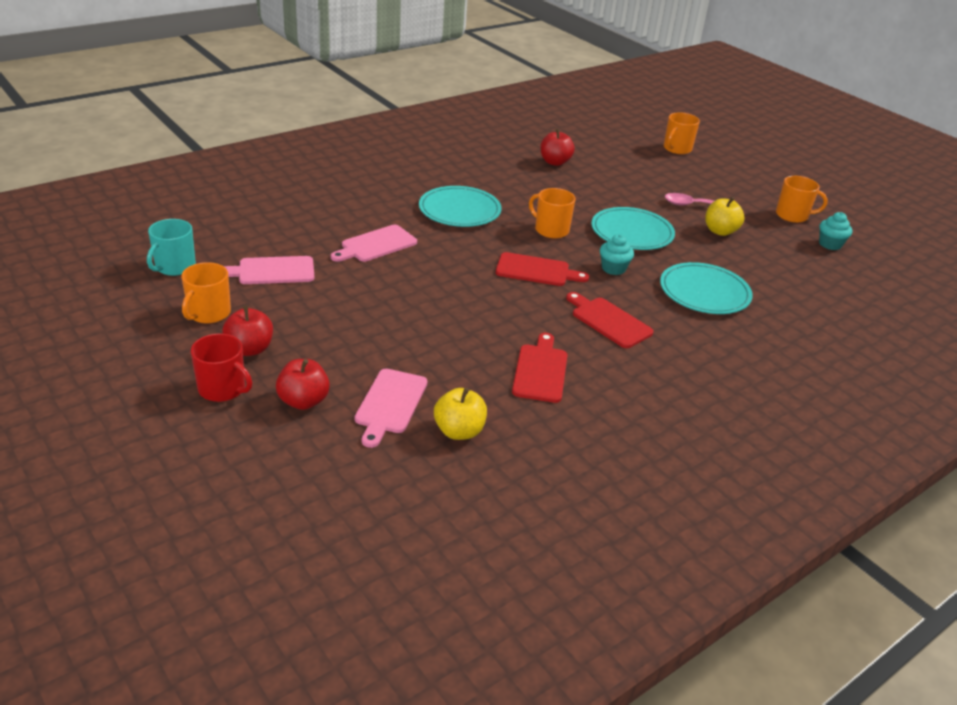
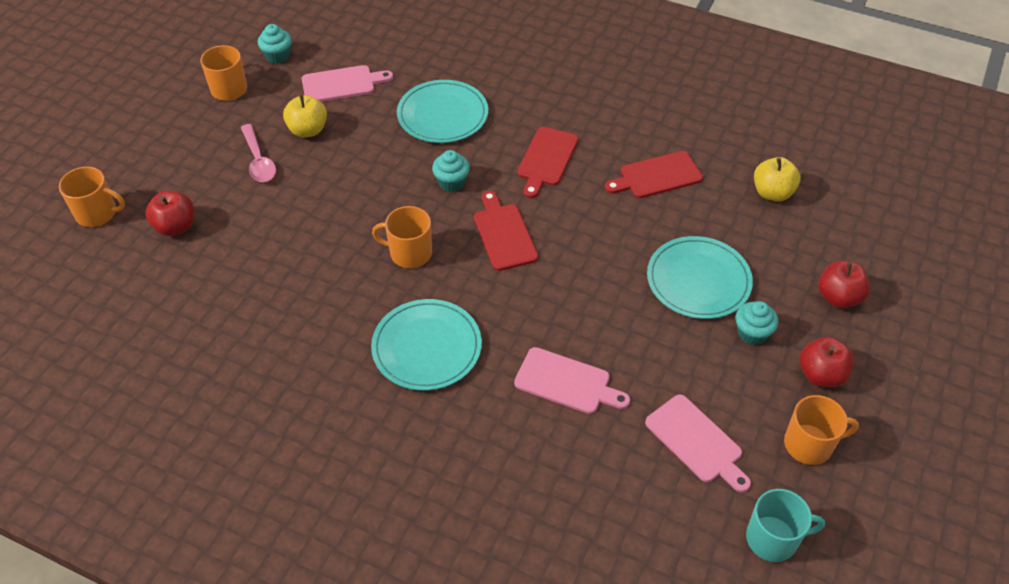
camera: 115 degrees left, 15 degrees up
red mug [191,333,252,402] -> none
pink cutting board [355,369,427,448] -> pink cutting board moved to [302,65,393,102]
orange mug [529,188,576,238] -> orange mug turned 90 degrees clockwise [372,206,432,268]
red apple [540,129,575,166] -> red apple moved to [145,191,194,236]
turquoise plate [591,207,675,250] -> turquoise plate moved to [647,236,753,319]
none -> turquoise cupcake [736,301,778,345]

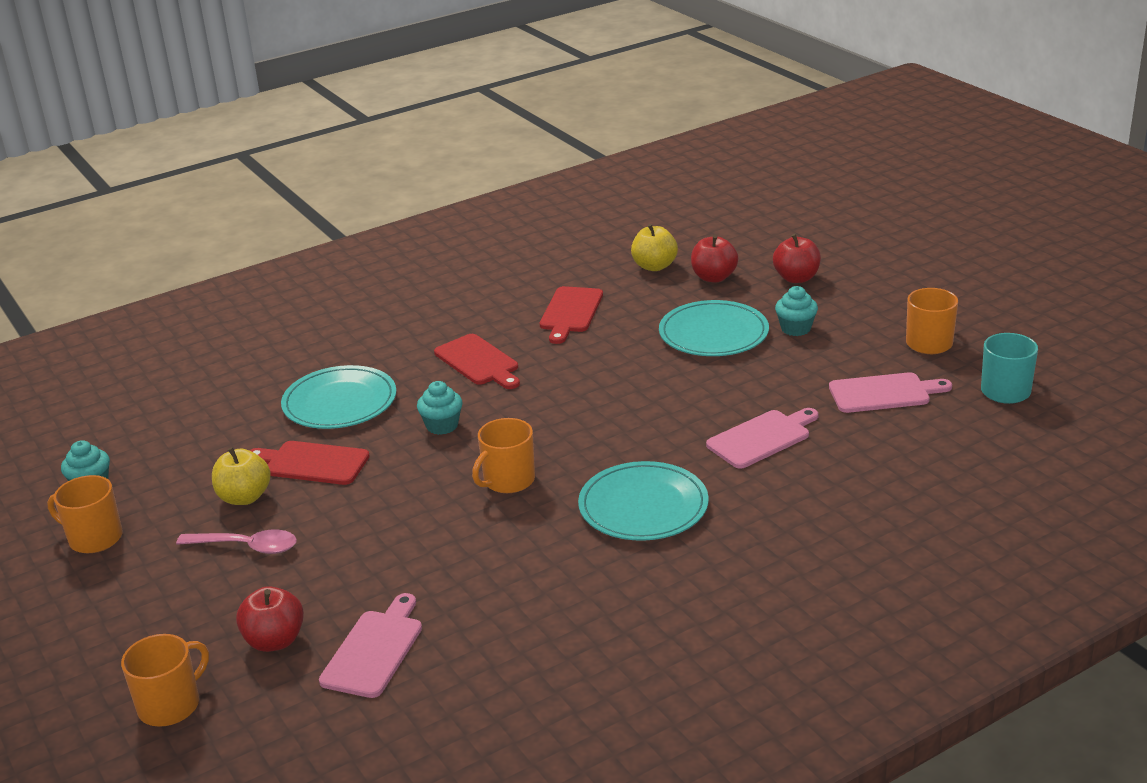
camera: 55 degrees left, 20 degrees down
pink cutting board [302,65,393,102] -> pink cutting board moved to [319,593,422,698]
red cutting board [474,191,538,271] -> red cutting board moved to [249,441,370,485]
red apple [799,337,854,387] -> red apple moved to [691,235,738,283]

